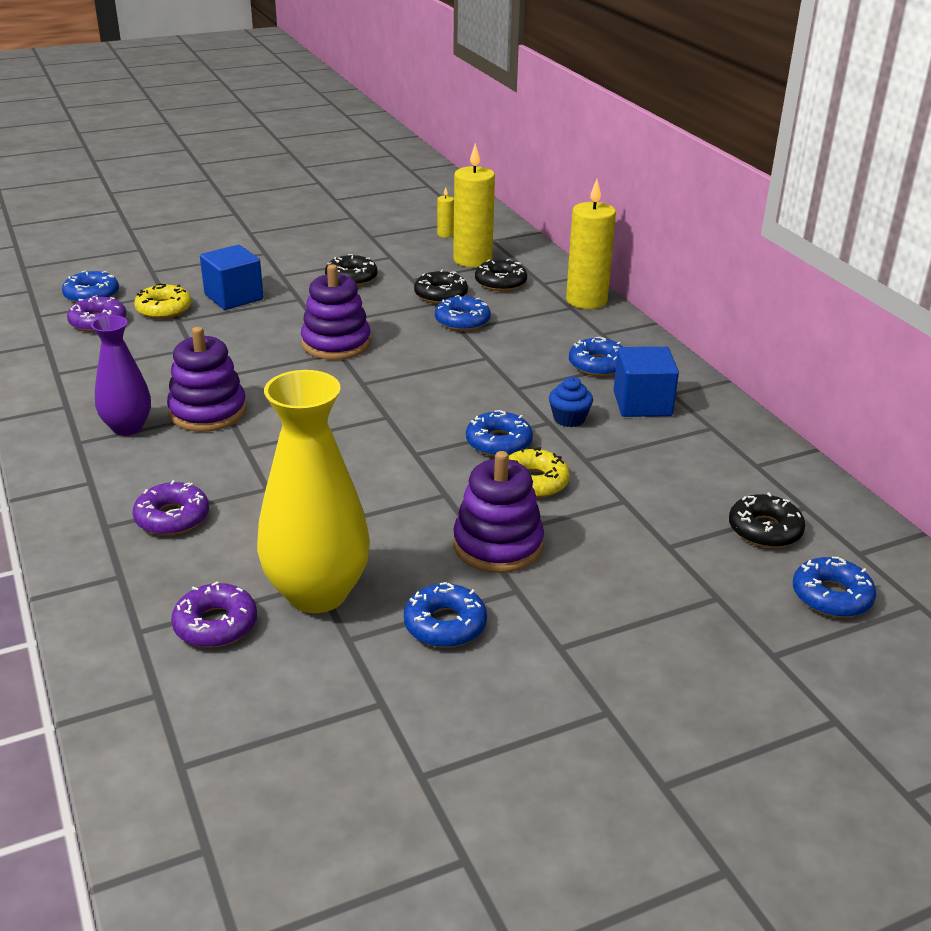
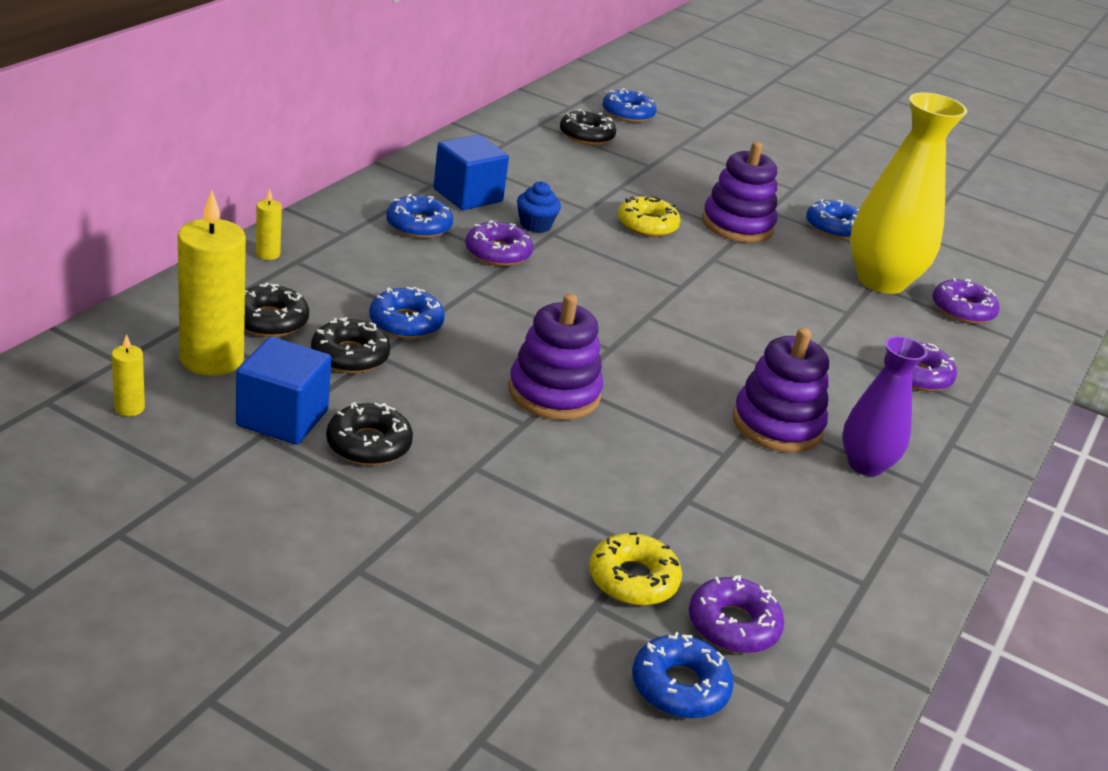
camera: 130 degrees left, 0 degrees up
blue cube [200,245,264,310] -> blue cube moved to [236,337,331,445]
blue donut [466,410,533,457] -> none
yellow candle [566,179,616,309] -> yellow candle [256,189,282,260], size x0.44
none -> purple donut [465,220,533,266]

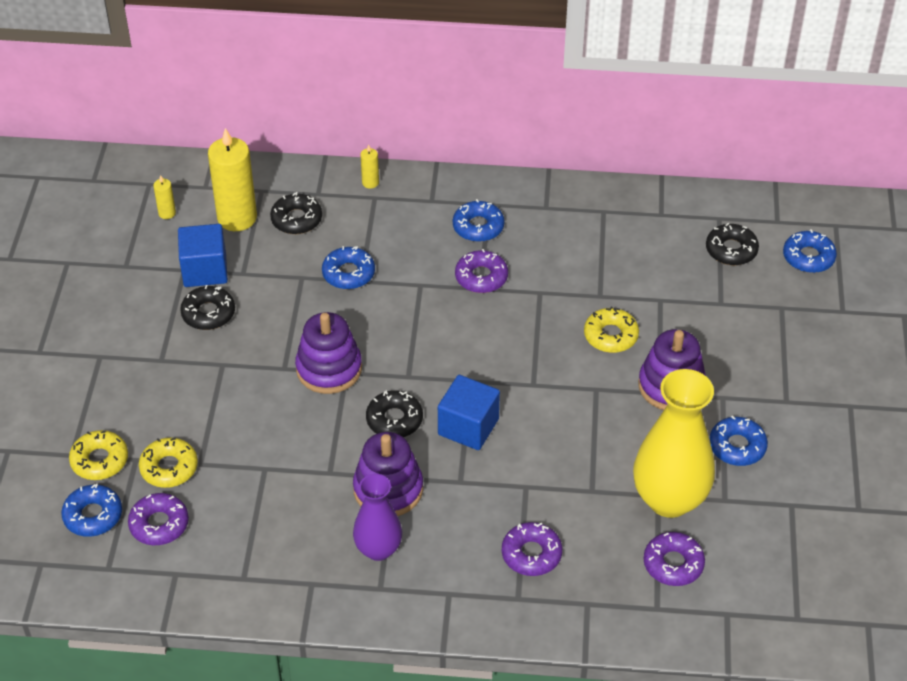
camera: 70 degrees right, 15 degrees up
black donut [311,317,391,373] -> black donut moved to [366,390,423,437]
blue cube [433,135,509,210] -> blue cube moved to [438,375,500,450]
blue cupcake [517,182,561,233] -> none
none -> yellow donut [69,430,128,480]

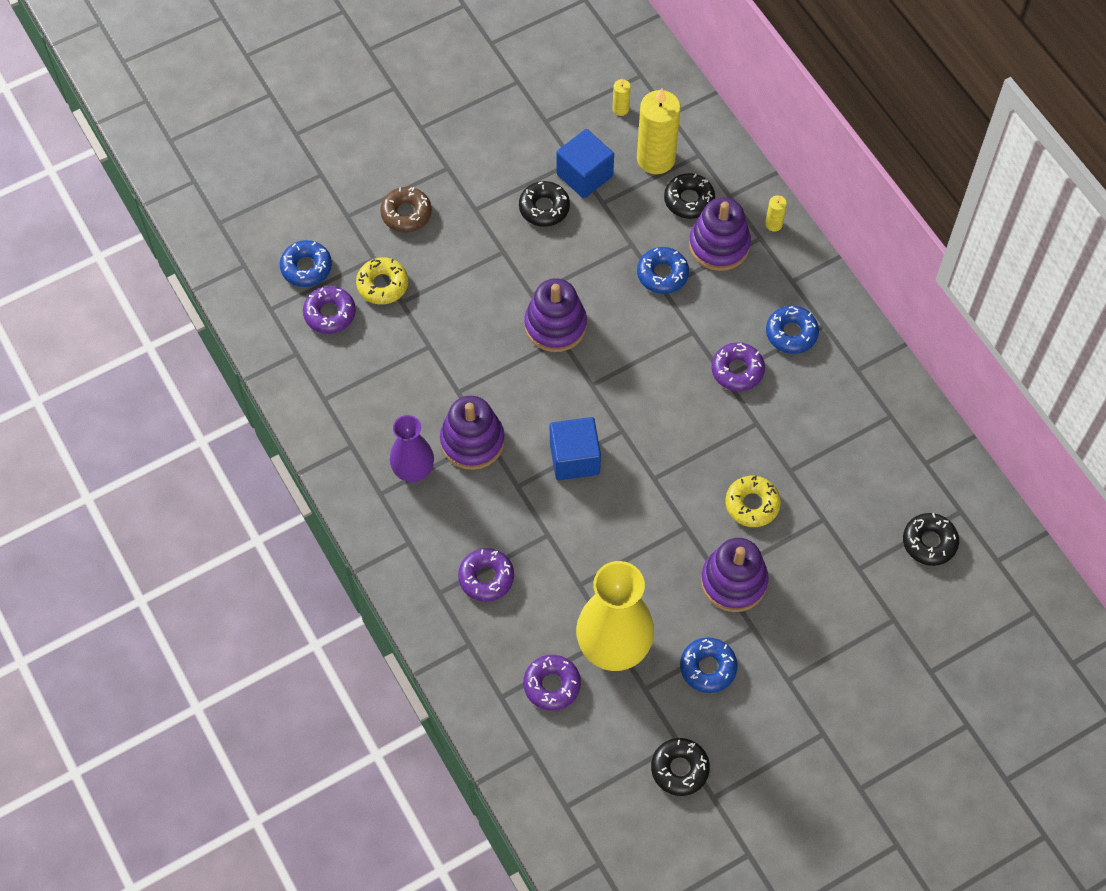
camera: 55 degrees right, 15 degrees up
yellow donut [69,430,128,480] -> none
black donut [366,390,423,437] -> black donut moved to [651,738,710,796]
blue donut [783,229,837,273] -> none
none -> brown donut [380,187,432,232]
none -> purple stacking toy [689,197,751,271]

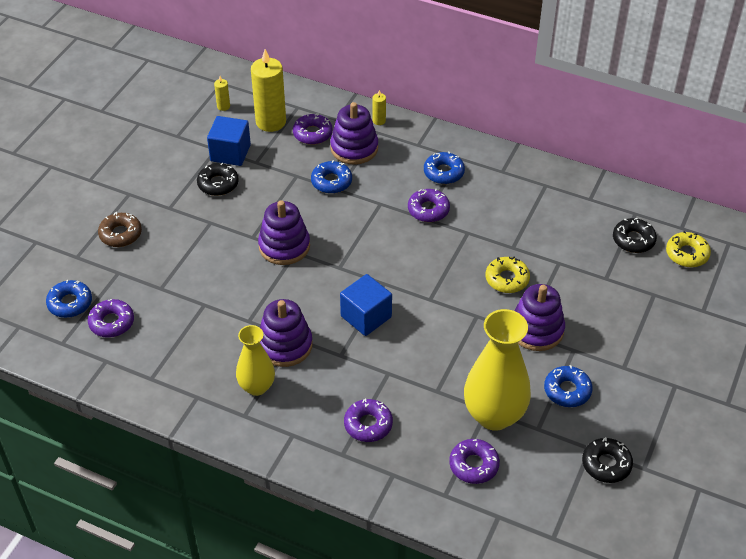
camera: 35 degrees left, 15 degrees down
yellow donut [356,257,408,304] -> yellow donut moved to [666,231,711,267]
purple vase [390,415,434,482] -> yellow vase [236,325,275,396]
black donut [664,173,715,219] -> purple donut [293,113,333,145]

